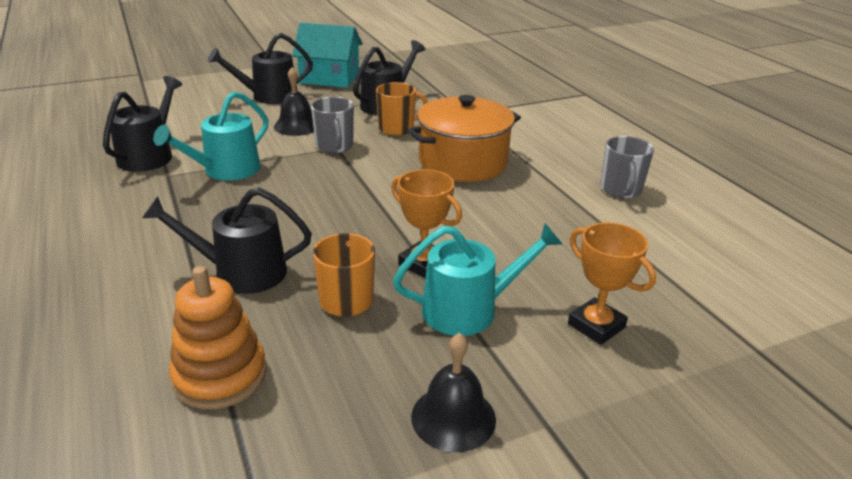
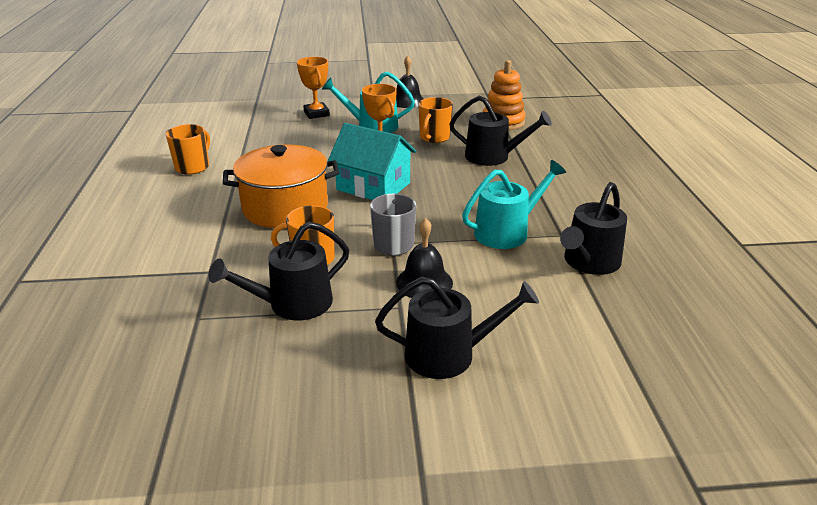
camera: 160 degrees left, 0 degrees up
turquoise house [292,23,363,88] -> turquoise house moved to [328,123,416,200]
grey mug [600,136,654,198] -> orange mug [166,124,210,175]

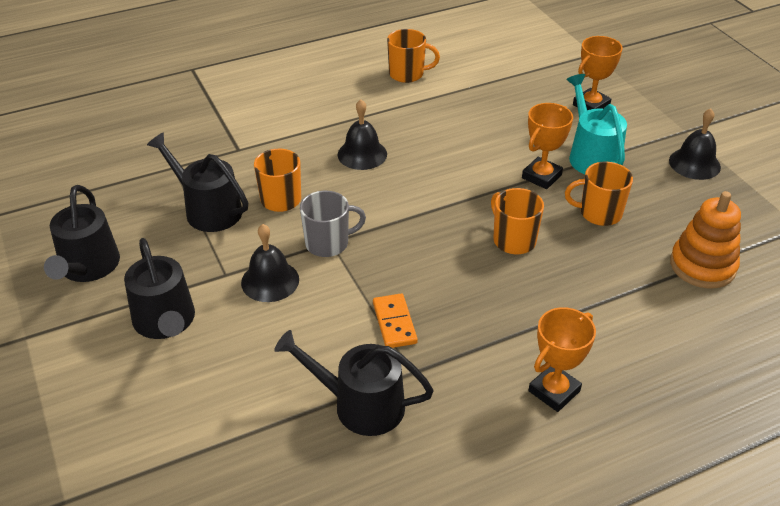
camera: 70 degrees right, 10 degrees up
orange pot [223,144,340,228] -> black bell [337,99,387,170]
turquoise house [328,123,416,200] -> none
black watering can [449,96,552,166] -> black watering can moved to [44,185,120,282]
turquoise watering can [462,160,566,249] -> orange domino [373,294,418,348]
none -> orange mug [491,188,544,254]
none -> orange trophy [528,307,596,412]

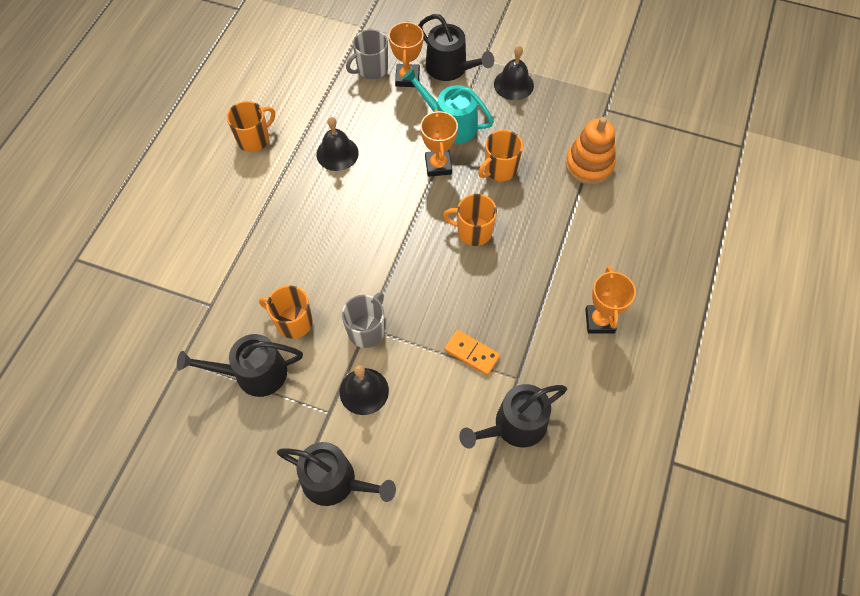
camera: 45 degrees left, 20 degrees up
black watering can [44,185,120,282] -> black watering can moved to [418,14,494,81]
black bell [337,99,387,170] -> black bell moved to [317,117,359,171]
none -> grey mug [346,30,388,79]

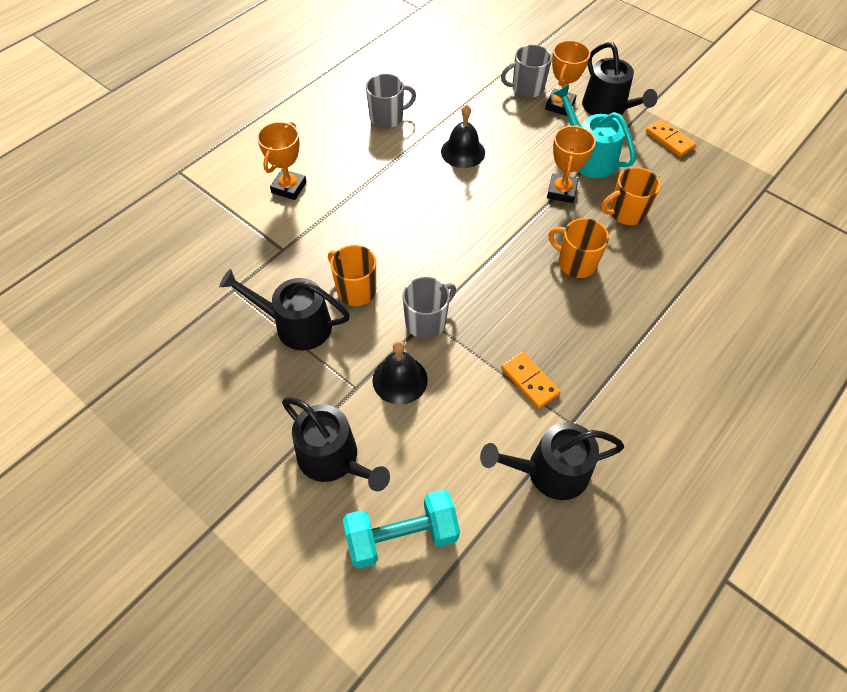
camera: 20 degrees right, 5 degrees down
orange mug [227,101,275,152] -> grey mug [366,74,416,128]
black bell [494,46,534,100] -> orange domino [646,119,696,157]
orange stacking toy [565,117,616,185] -> none
orange trophy [585,266,636,334] -> orange trophy moved to [257,122,307,200]
none -> turquoise dumbbell [343,490,460,569]

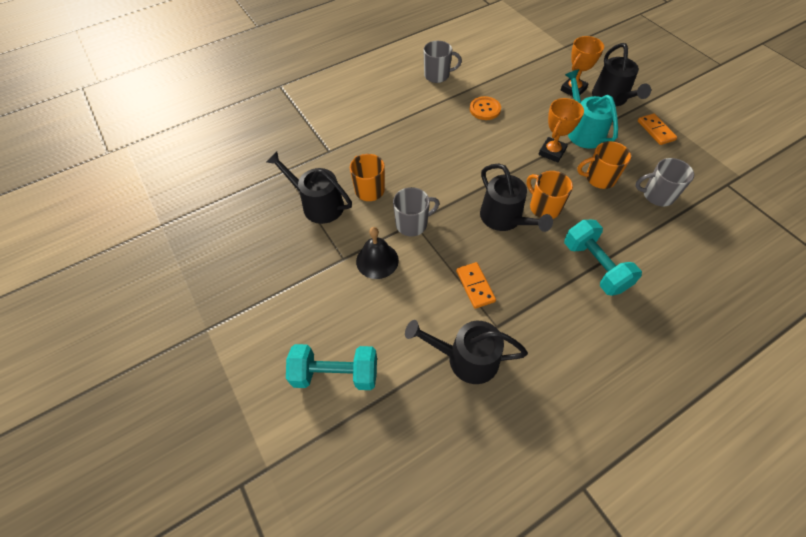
camera: 20 degrees right, 0 degrees up
orange trophy [257,122,307,200] -> none
black watering can [282,398,390,492] -> black watering can moved to [480,164,553,232]
black bell [441,104,485,168] -> orange button [470,96,501,120]
grey mug [501,45,552,98] -> grey mug moved to [635,158,694,206]
none -> turquoise dumbbell [564,220,642,296]

